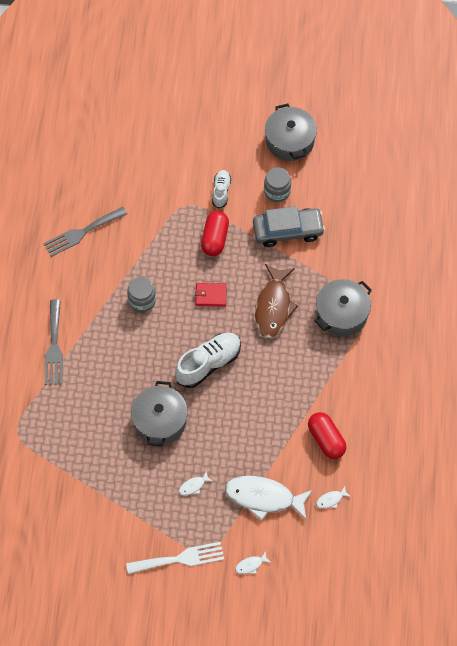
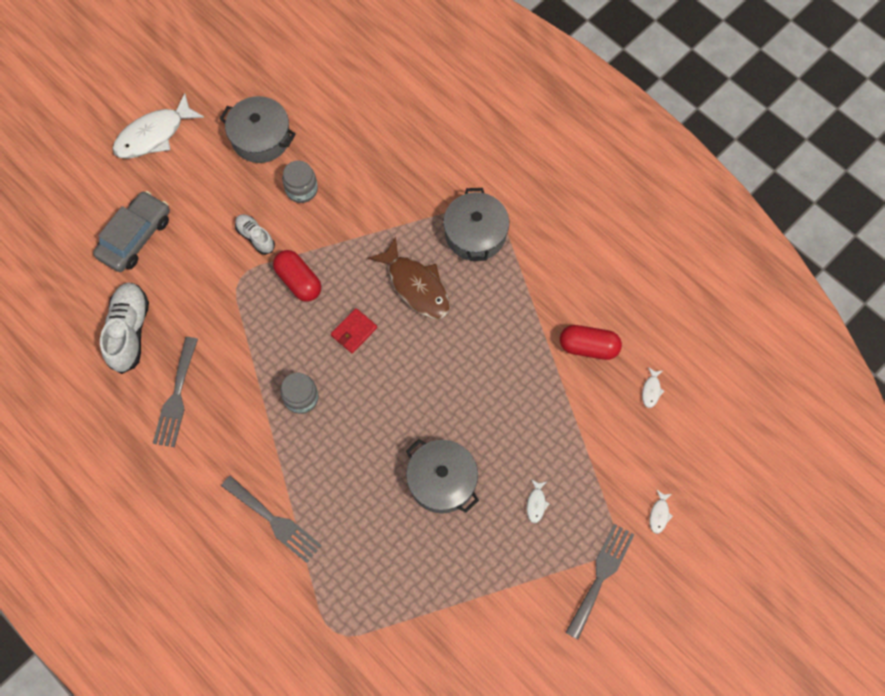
camera: 50 degrees left, 5 degrees up
white fork [126,542,224,574] -> grey fork [565,524,635,640]
white shoe [175,332,241,388] -> white shoe moved to [100,283,149,374]
white fish [225,476,312,521] -> white fish moved to [113,93,204,159]
grey car [253,206,325,247] -> grey car moved to [93,191,170,272]

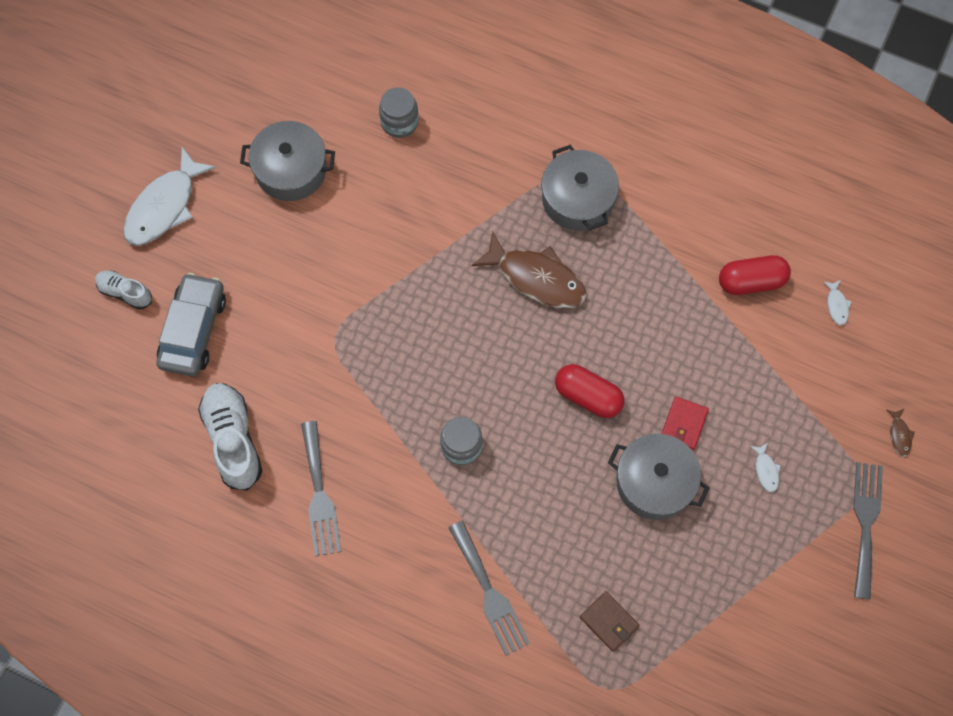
camera: 20 degrees left, 0 degrees up
grey fork [221,475,322,563] -> grey fork turned 45 degrees clockwise [448,520,530,656]
white shoe [235,214,275,255] -> white shoe moved to [95,271,152,310]
red capsule [273,250,321,302] -> red capsule moved to [555,364,624,418]
grey jar [282,161,318,203] -> grey jar moved to [379,87,419,138]
red wallet [331,308,377,354] -> red wallet moved to [662,397,709,450]
white fish [649,489,673,534] -> brown fish [886,409,915,457]
none -> brown wallet [580,591,639,652]

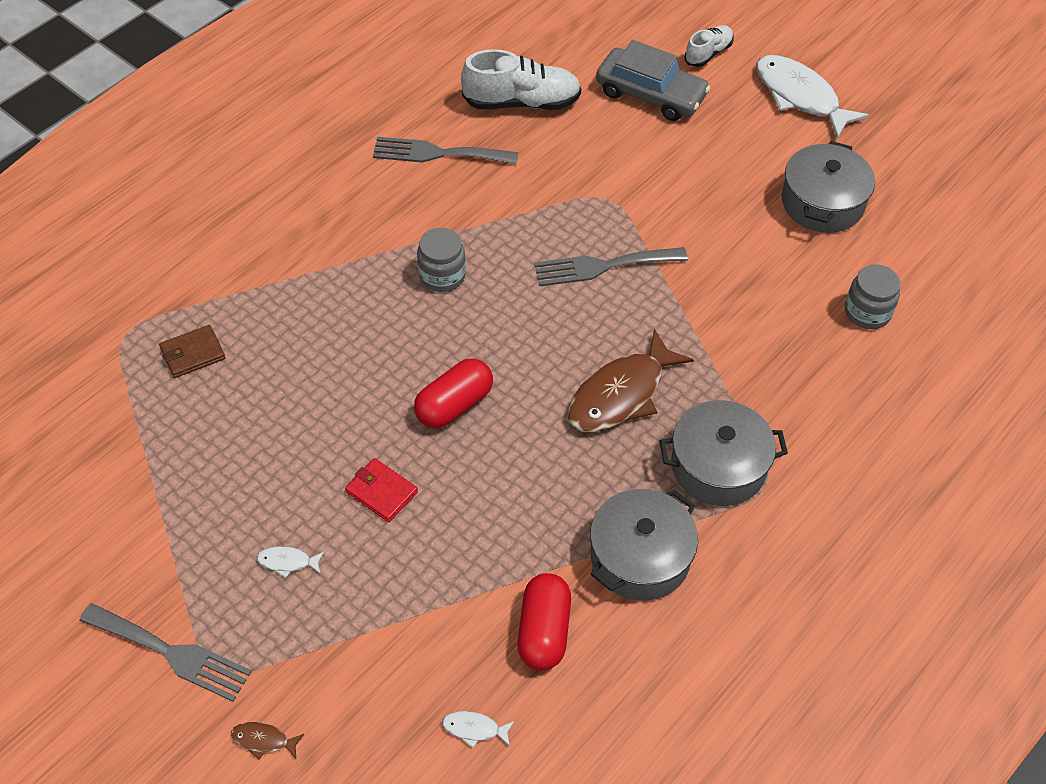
camera: 105 degrees right, 15 degrees down
grey fork [448,520,530,656] -> grey fork moved to [534,247,688,287]
grey pot [608,434,710,520] -> grey pot moved to [590,489,698,601]

